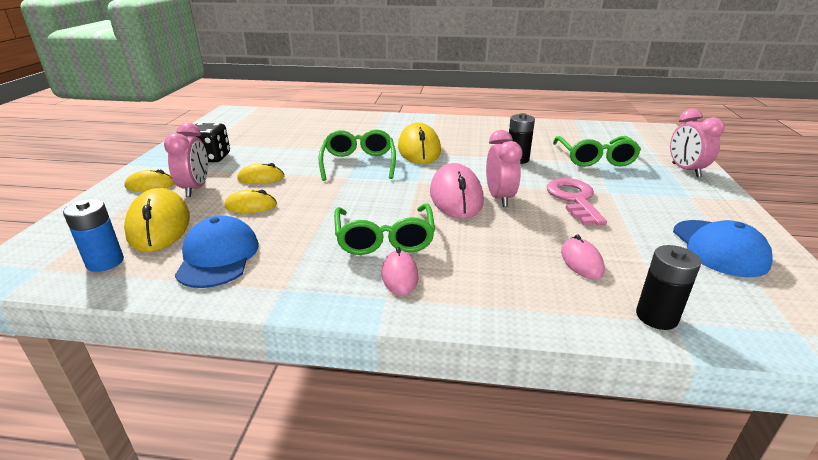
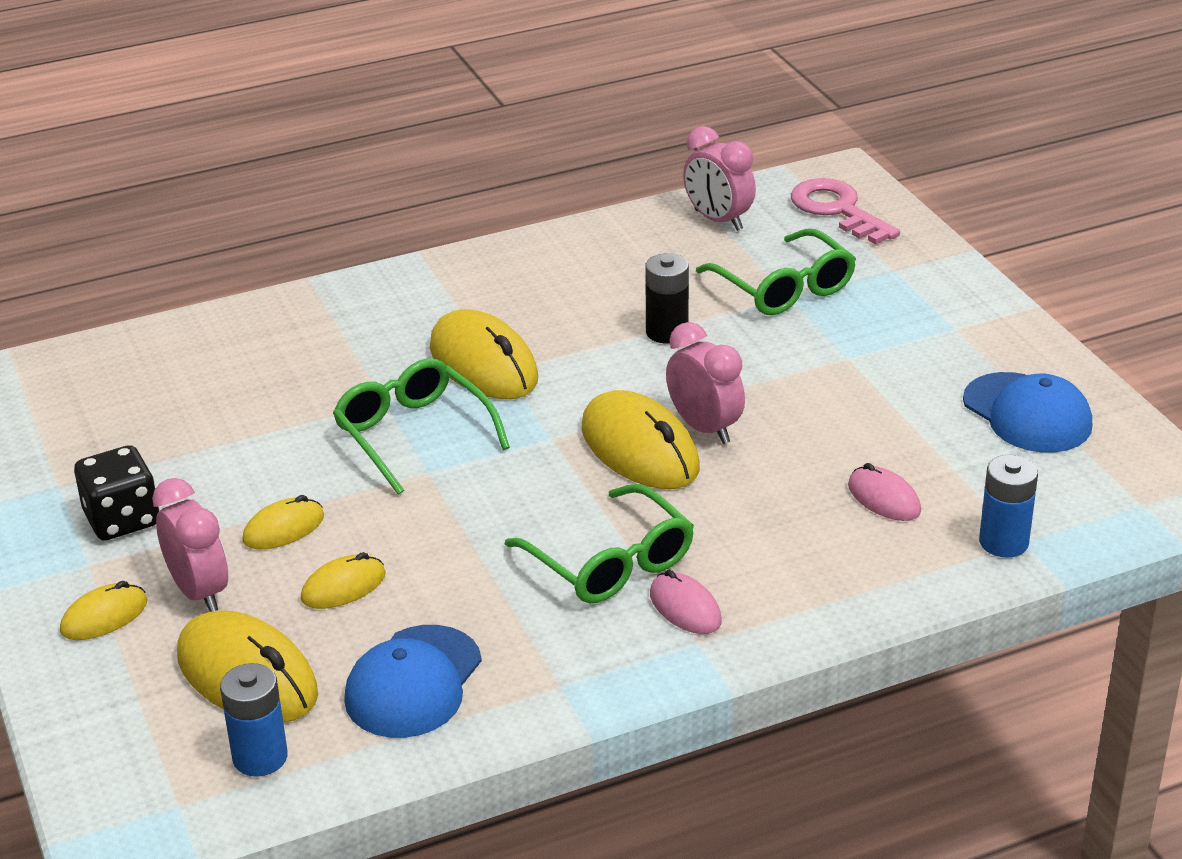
camera: 30 degrees left, 5 degrees up
blue cap [175,215,259,288] -> blue cap turned 120 degrees counterclockwise [344,625,482,738]
pink mouse [430,163,484,219] -> yellow mouse [582,390,700,489]
pink key [547,178,607,225] -> pink key moved to [791,178,900,245]
black battery [636,245,701,330] -> blue battery [979,455,1038,558]
pink clock [670,109,725,177] -> pink clock moved to [683,126,756,231]

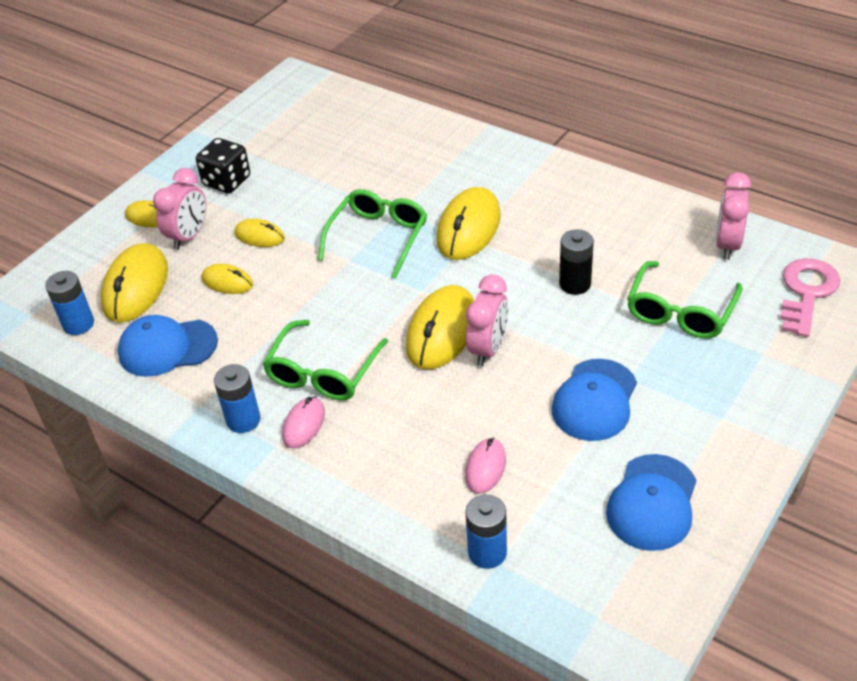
camera: 60 degrees right, 10 degrees up
none -> blue battery [214,364,260,433]
none -> blue cap [552,359,637,441]

